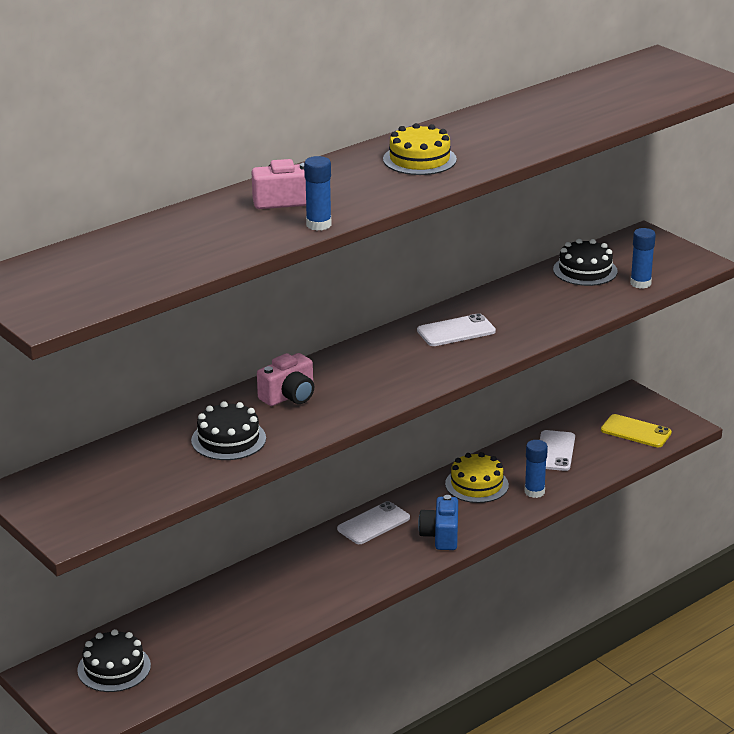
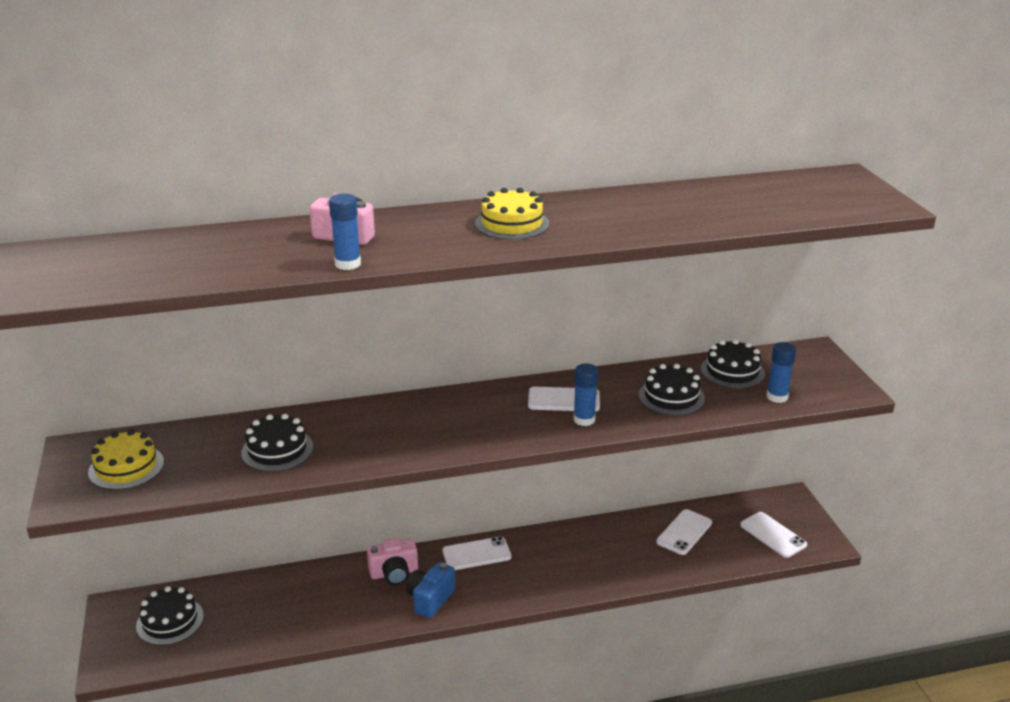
camera: 25 degrees right, 0 degrees up
pink camera [257,353,314,406] -> pink camera moved to [367,538,418,585]
blue camera [418,495,458,550] -> blue camera moved to [406,562,456,618]
yellow cake [445,452,509,503] -> yellow cake moved to [88,429,164,490]
blue glue stick [525,440,548,498] -> blue glue stick moved to [573,363,598,426]
yellow phone [601,414,672,447] -> white phone [740,512,807,558]
none -> black cake [639,364,705,416]

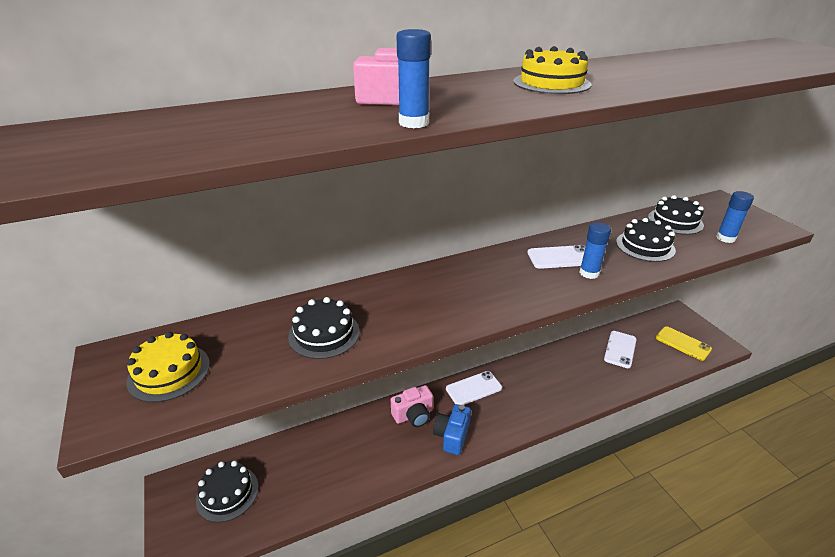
camera: 10 degrees left, 5 degrees up
white phone [740,512,807,558] -> yellow phone [656,326,712,361]

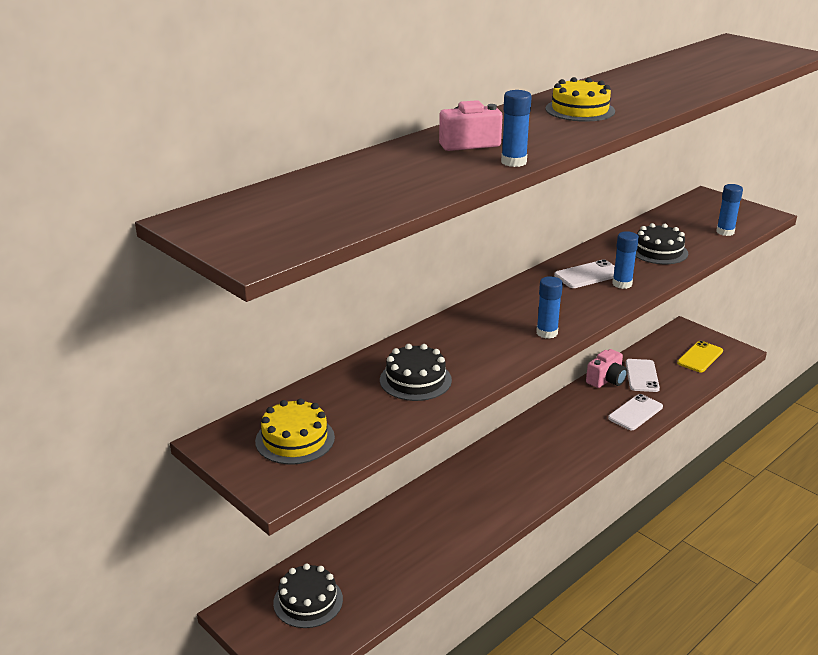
camera: 20 degrees left, 5 degrees down
pink camera [390,385,433,427] -> pink camera moved to [586,349,628,388]
blue camera [433,404,471,455] -> none
white phone [446,371,502,405] -> white phone moved to [608,394,663,430]
black cake [648,195,704,235] -> none
yellow phone [656,326,712,361] -> yellow phone turned 75 degrees counterclockwise [677,341,723,372]
none -> blue glue stick [536,276,563,339]

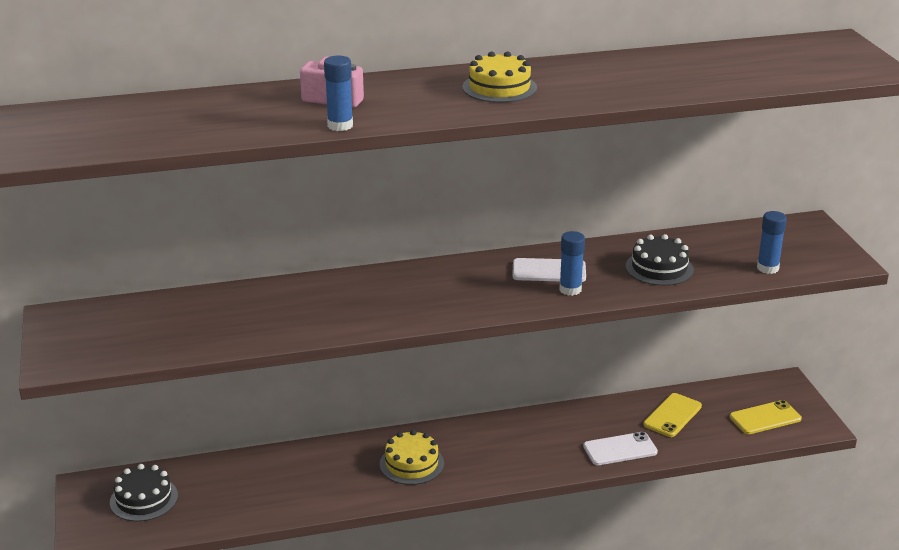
camera: 30 degrees right, 0 degrees up
yellow cake [255,398,335,464] -> yellow cake moved to [380,430,444,485]
black cake [380,344,452,401] -> none
blue glue stick [536,276,563,339] -> none
pink camera [586,349,628,388] -> none
white phone [626,359,660,392] -> yellow phone [643,393,702,437]

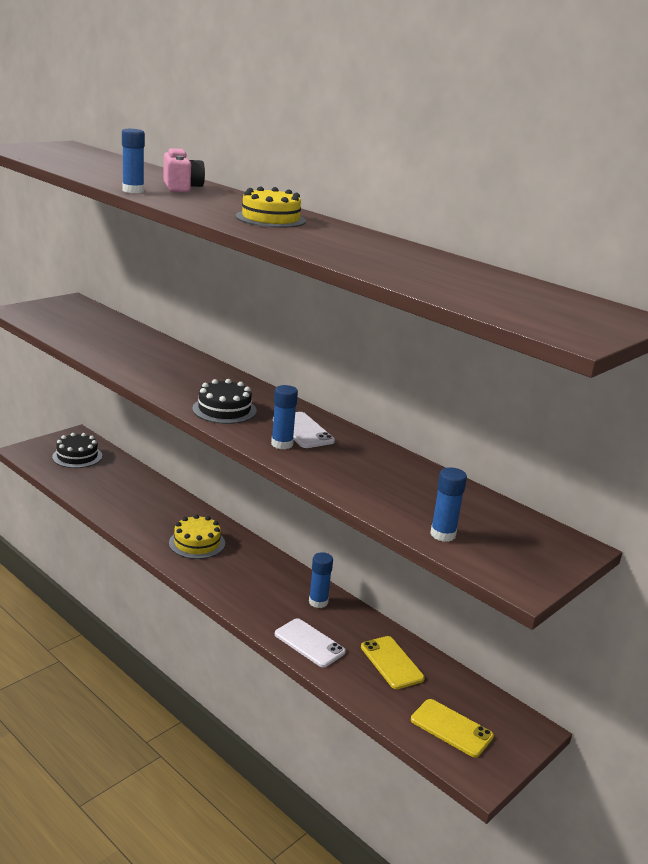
camera: 55 degrees right, 5 degrees down
black cake [626,234,694,286] -> black cake moved to [192,379,257,424]
yellow phone [643,393,702,437] -> yellow phone turned 60 degrees clockwise [361,636,425,689]
none -> blue glue stick [309,552,333,608]

